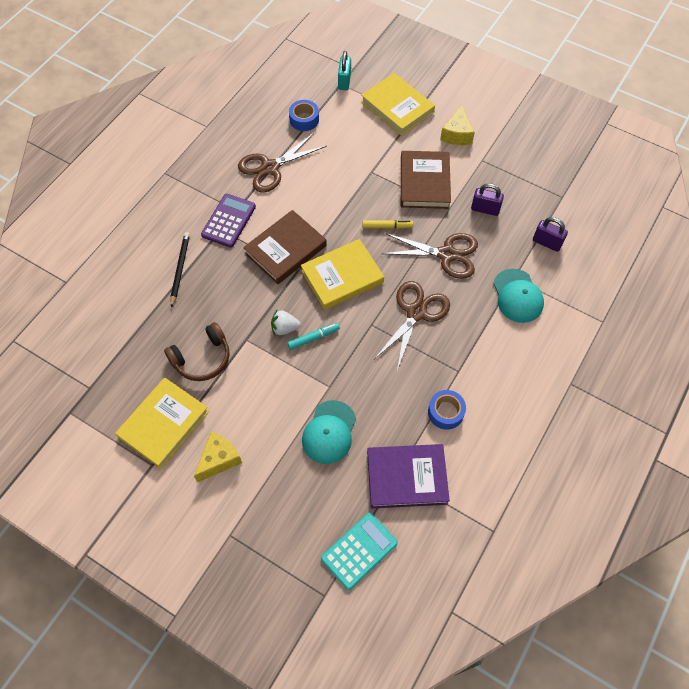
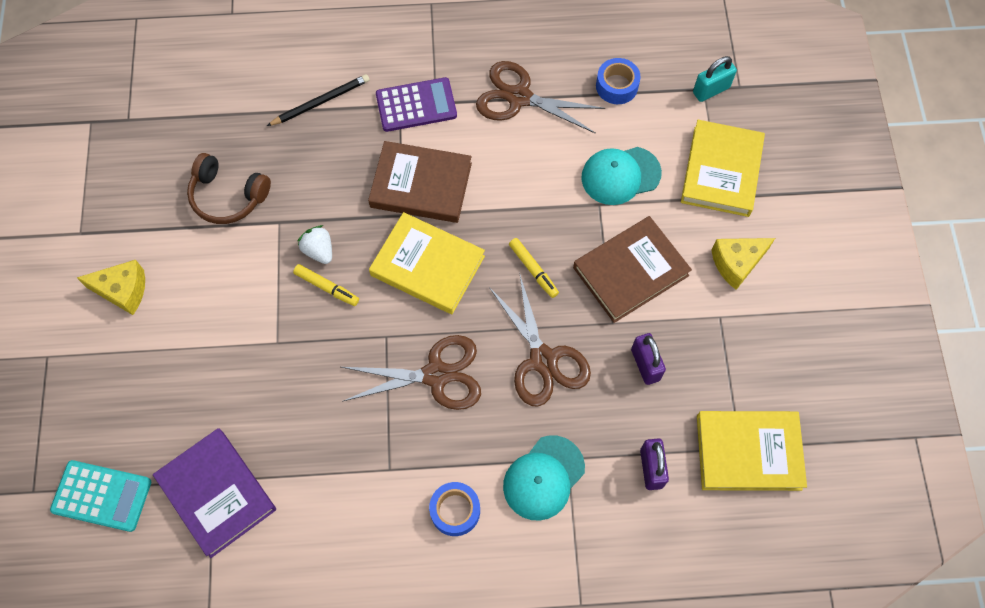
camera: 55 degrees right, 5 degrees up
yellow book [115,378,209,469] -> yellow book moved to [697,411,807,491]
turquoise marker [287,323,340,350] -> yellow marker [293,264,359,306]
turquoise cap [302,400,356,464] -> turquoise cap moved to [581,147,662,205]
blue tape [428,390,466,430] -> blue tape moved to [429,482,480,536]

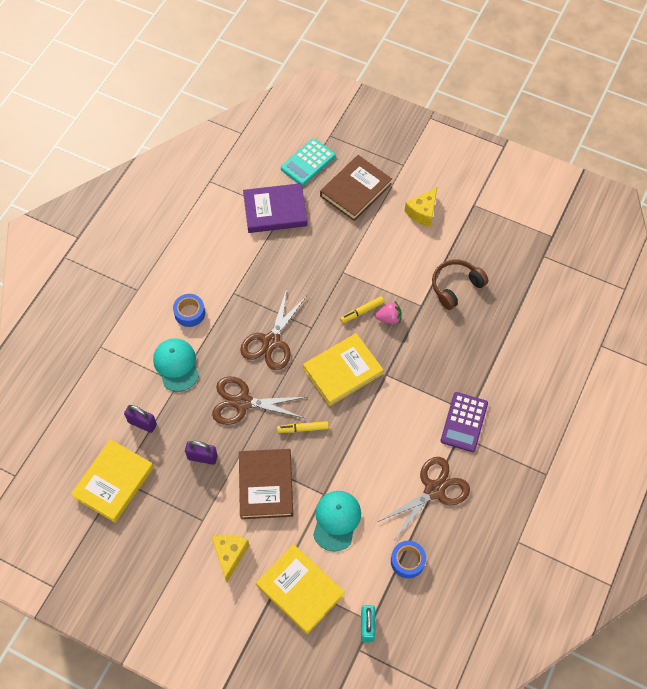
camera: 120 degrees right, 5 degrees down
black pencil [267,74,370,126] -> none
white strawberry [297,225,332,264] -> pink strawberry [375,300,401,324]
brown book [368,141,472,223] -> brown book moved to [320,155,392,221]

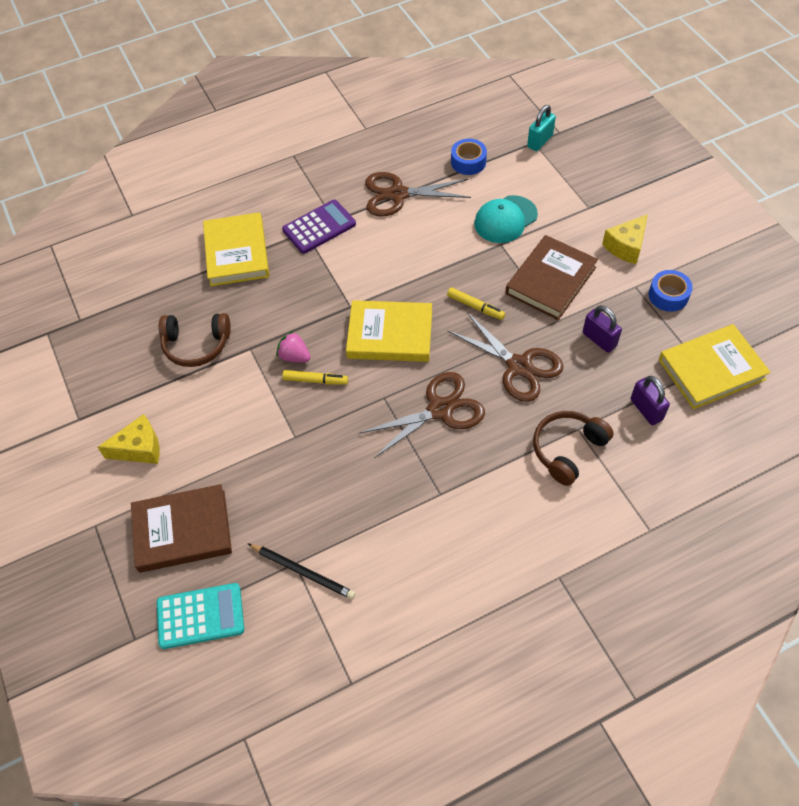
camera: 140 degrees left, 5 degrees down
turquoise cap [153,338,199,392] -> brown headphones [533,411,614,486]
blue tape [173,294,205,327] -> blue tape moved to [649,270,693,312]
purple book [243,183,308,233] -> black pencil [248,544,355,599]
yellow book [256,544,345,634] -> yellow book moved to [203,212,269,286]

